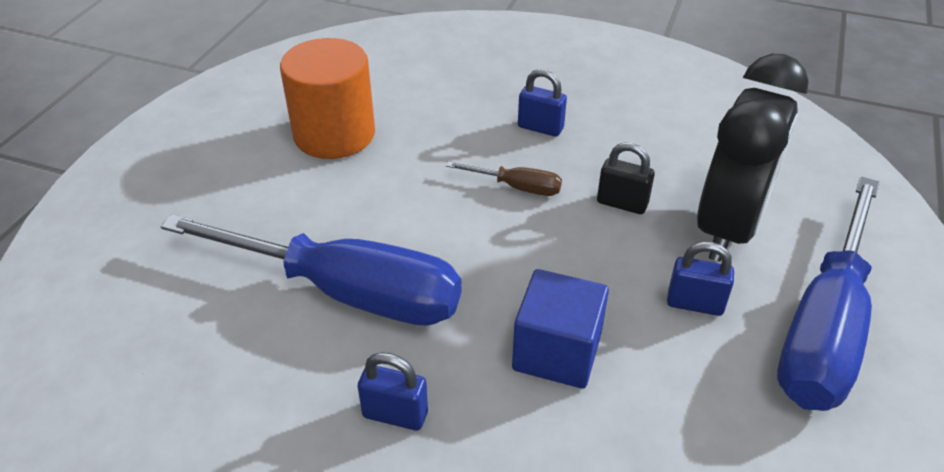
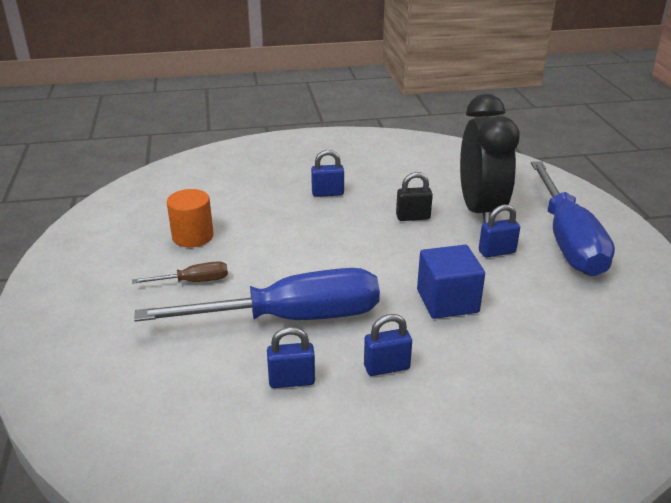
camera: 30 degrees left, 10 degrees down
orange cylinder [280,38,375,159] -> orange cylinder [167,189,214,247], size x0.65
brown screwdriver [446,161,562,196] -> brown screwdriver moved to [132,261,228,284]
none -> blue padlock [267,327,315,388]

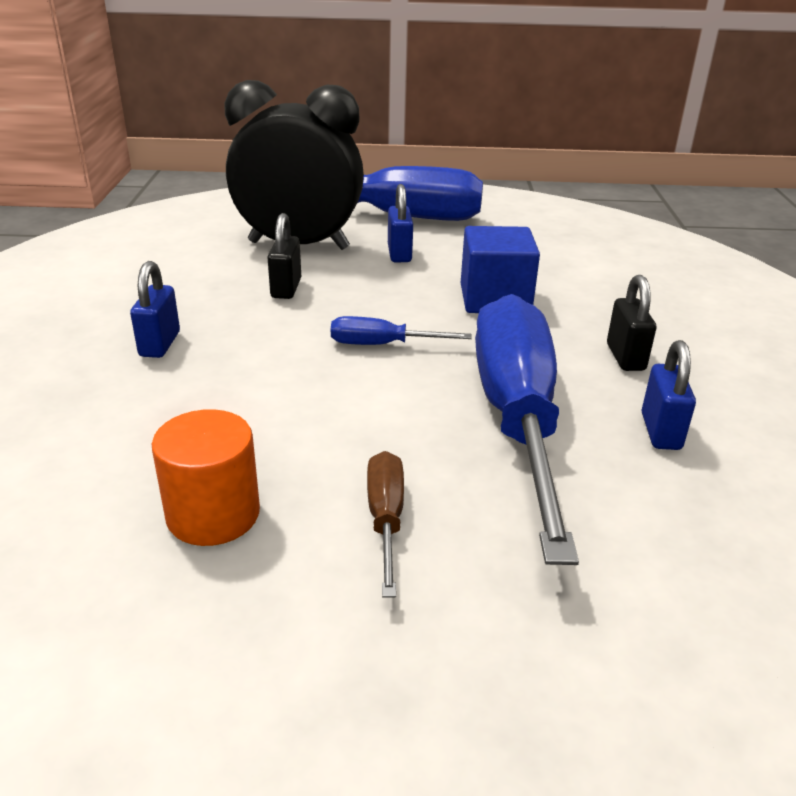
camera: 80 degrees left, 0 degrees up
blue padlock [364,314,412,376] -> black padlock [607,275,656,371]
none -> blue screwdriver [331,316,472,345]

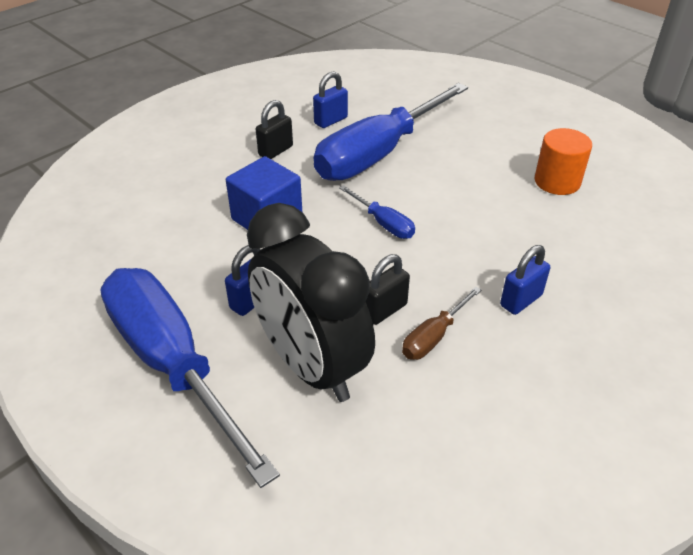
camera: 135 degrees left, 10 degrees up
brown screwdriver [367,451,404,598] -> brown screwdriver moved to [402,287,481,360]

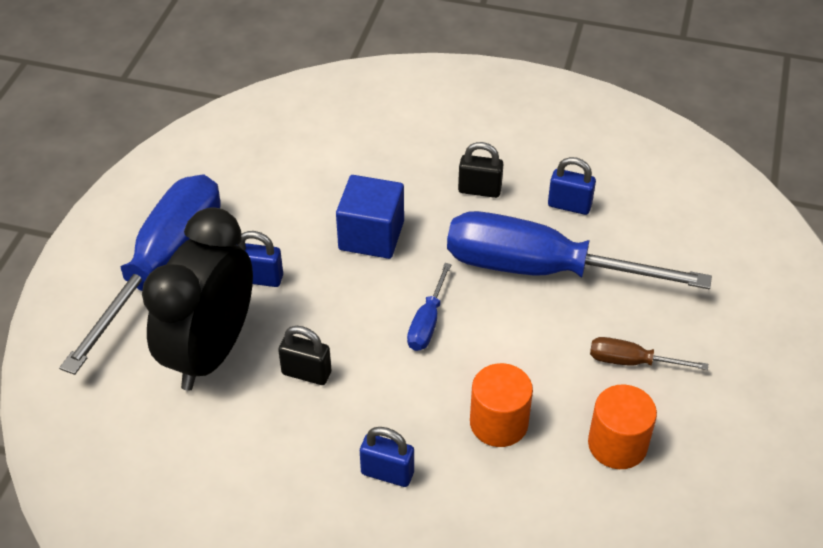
camera: 60 degrees right, 5 degrees up
brown screwdriver [402,287,481,360] -> brown screwdriver moved to [590,337,708,370]
none -> orange cylinder [470,363,533,447]

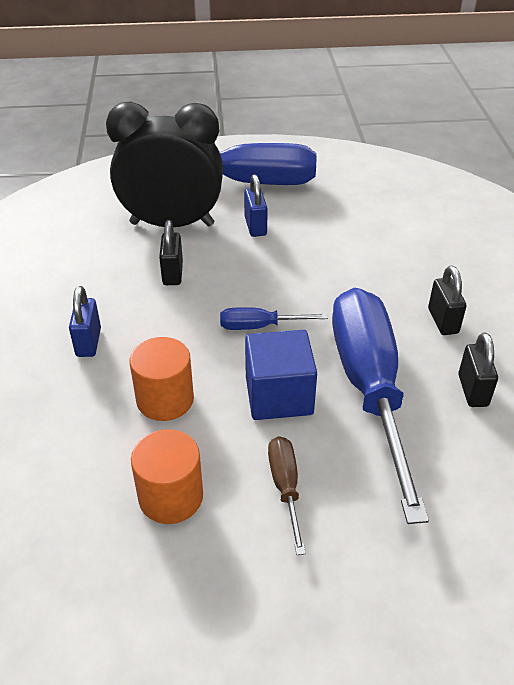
camera: 70 degrees right, 5 degrees down
blue cube [336,175,404,259] -> blue cube moved to [245,330,317,420]
blue padlock [548,157,596,215] -> black padlock [458,332,498,407]

